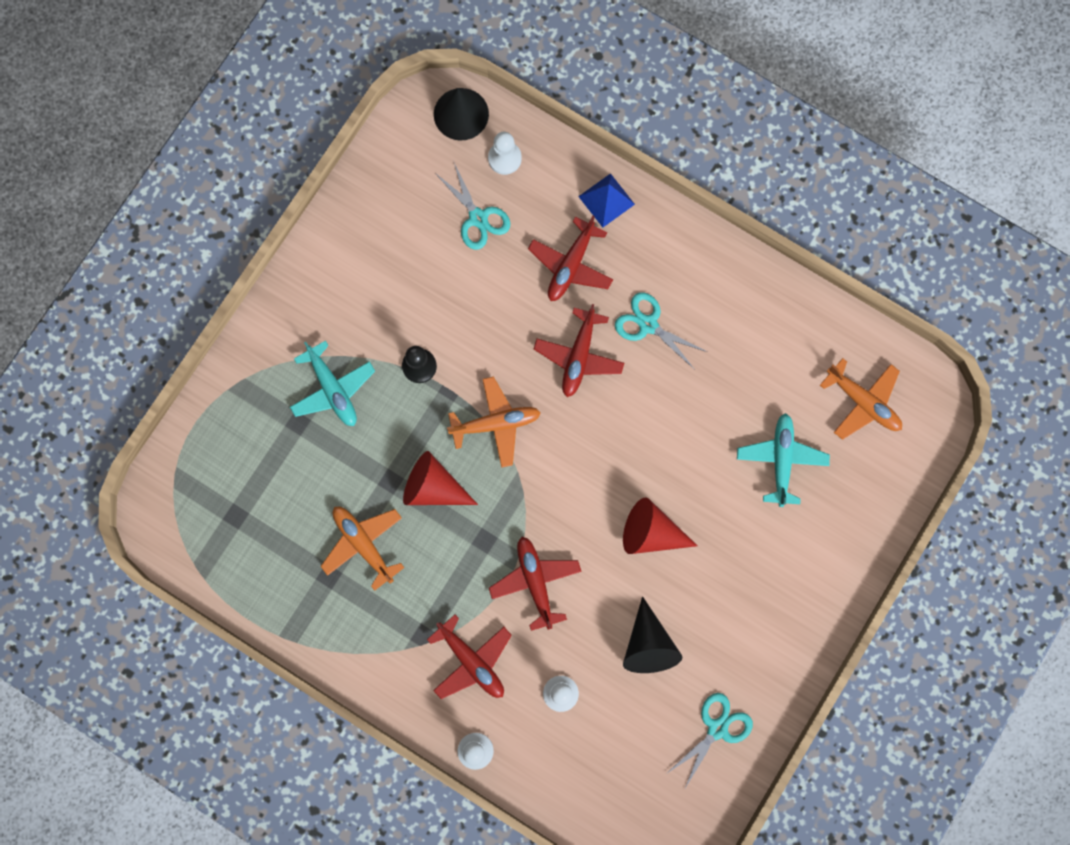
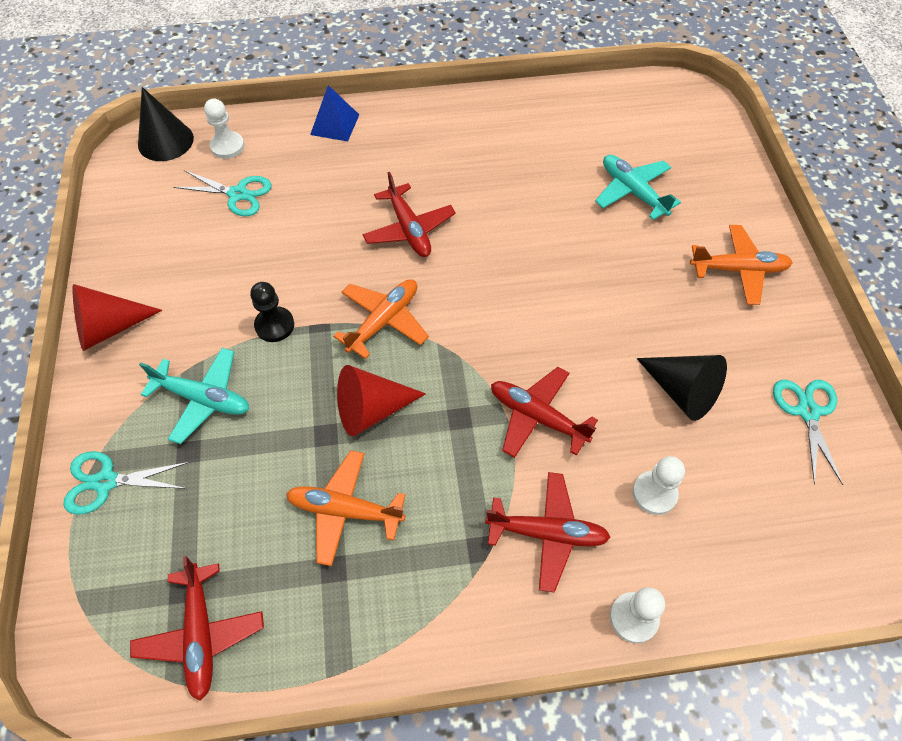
camera: 40 degrees left, 20 degrees down
red plane [528,215,613,301] -> red plane moved to [130,556,264,701]
turquoise scissors [615,292,707,370] -> turquoise scissors moved to [63,451,190,515]
red cone [623,498,697,554] -> red cone moved to [72,284,162,351]
orange plane [820,358,902,440] -> orange plane moved to [690,225,793,305]

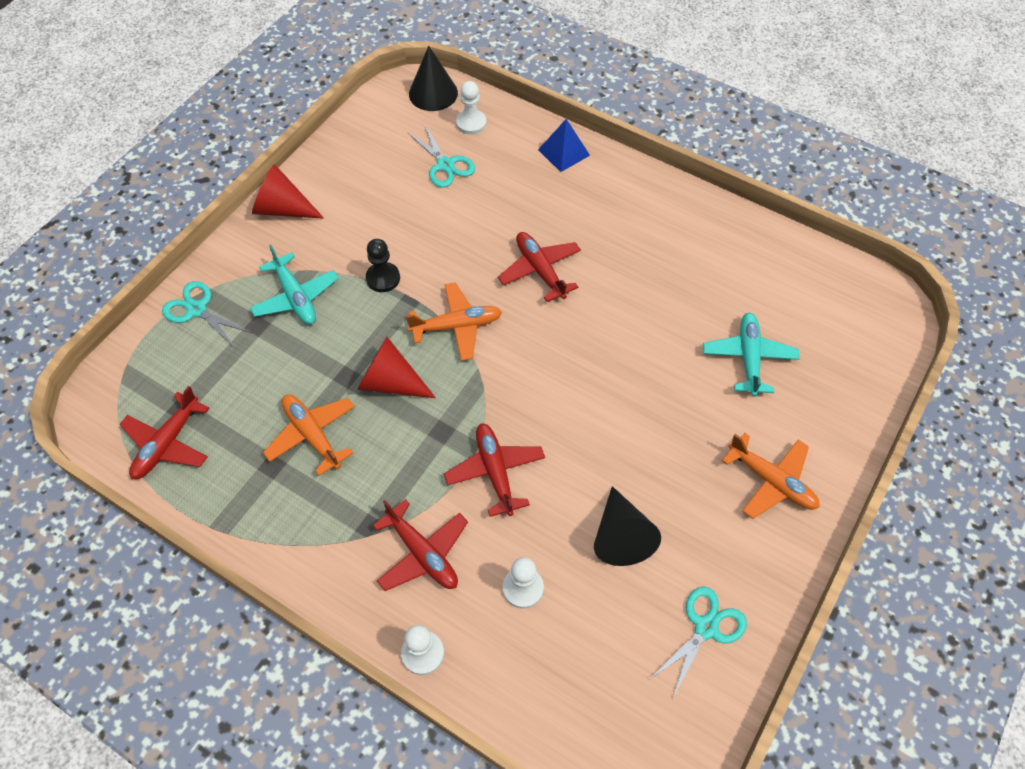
camera: 40 degrees right, 0 degrees up
red plane [362,172,456,257] -> red plane turned 135 degrees clockwise [498,232,581,302]

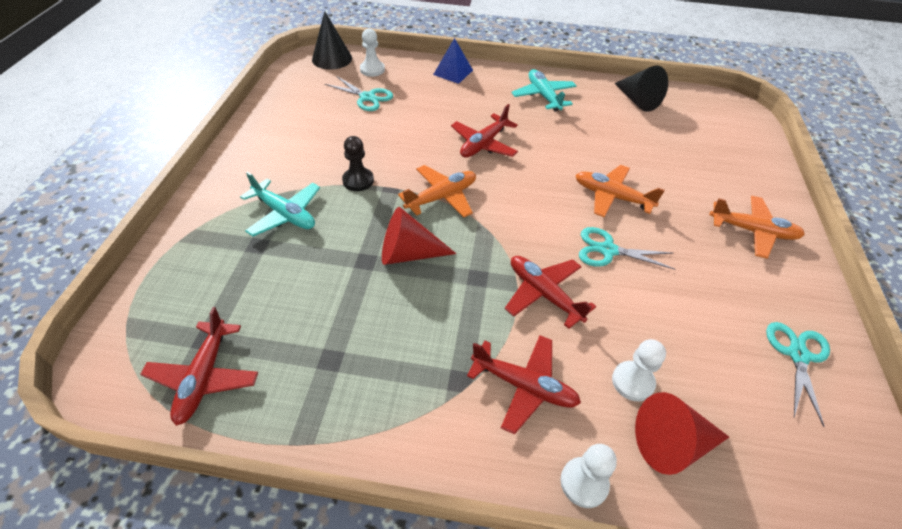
camera: 25 degrees left, 10 degrees down
turquoise scissors [162,281,252,348] -> turquoise scissors moved to [579,227,675,270]
red cone [252,164,324,219] -> red cone moved to [635,392,729,475]
orange plane [263,394,355,476] -> orange plane moved to [575,165,665,218]
red plane [498,232,581,302] -> red plane turned 90 degrees counterclockwise [451,104,518,157]
black cone [594,486,661,566] -> black cone moved to [615,66,668,112]
turquoise plane [703,313,800,397] -> turquoise plane moved to [511,69,577,112]

